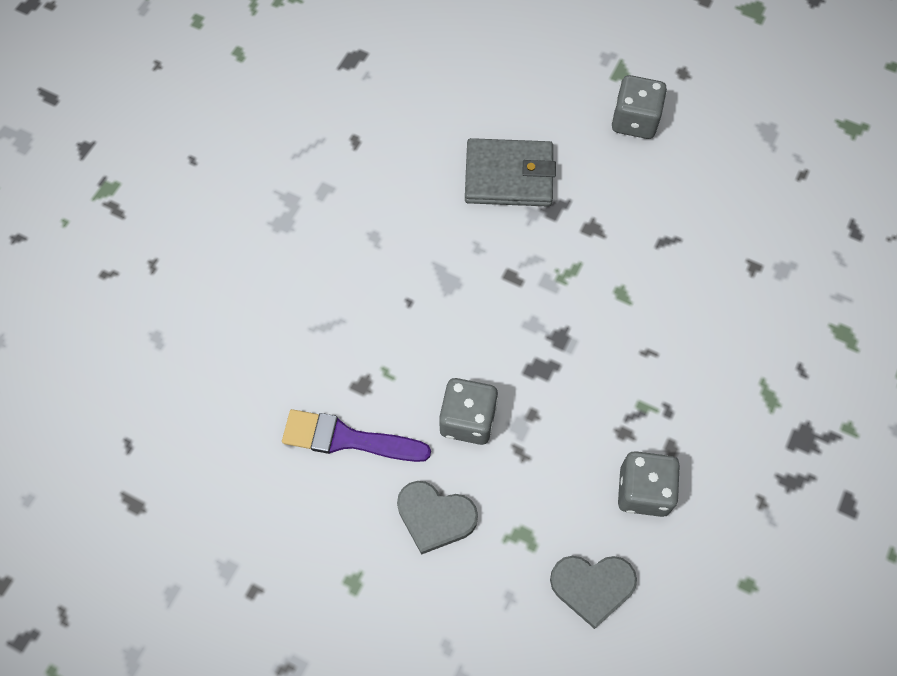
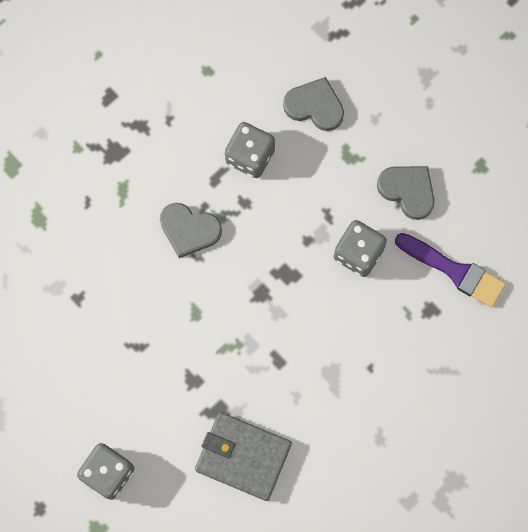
camera: 160 degrees left, 10 degrees up
none -> grey heart [160,203,222,258]

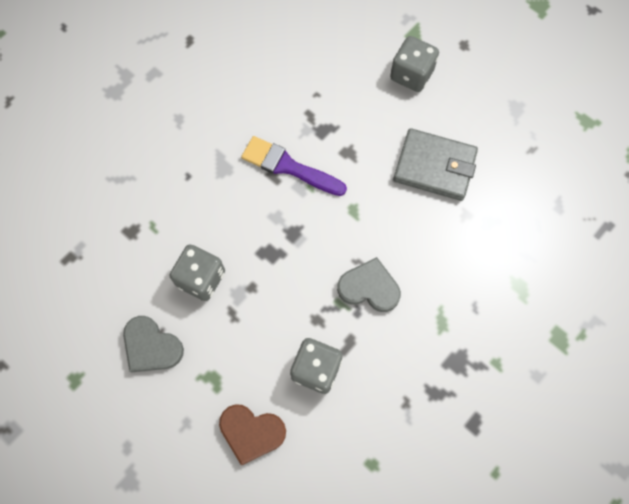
camera: 175 degrees right, 5 degrees down
grey wallet [195,412,292,501] -> grey wallet moved to [393,128,478,201]
grey heart [283,77,344,131] -> brown heart [219,404,286,465]
purple brush [395,233,506,308] -> purple brush moved to [241,136,347,196]

